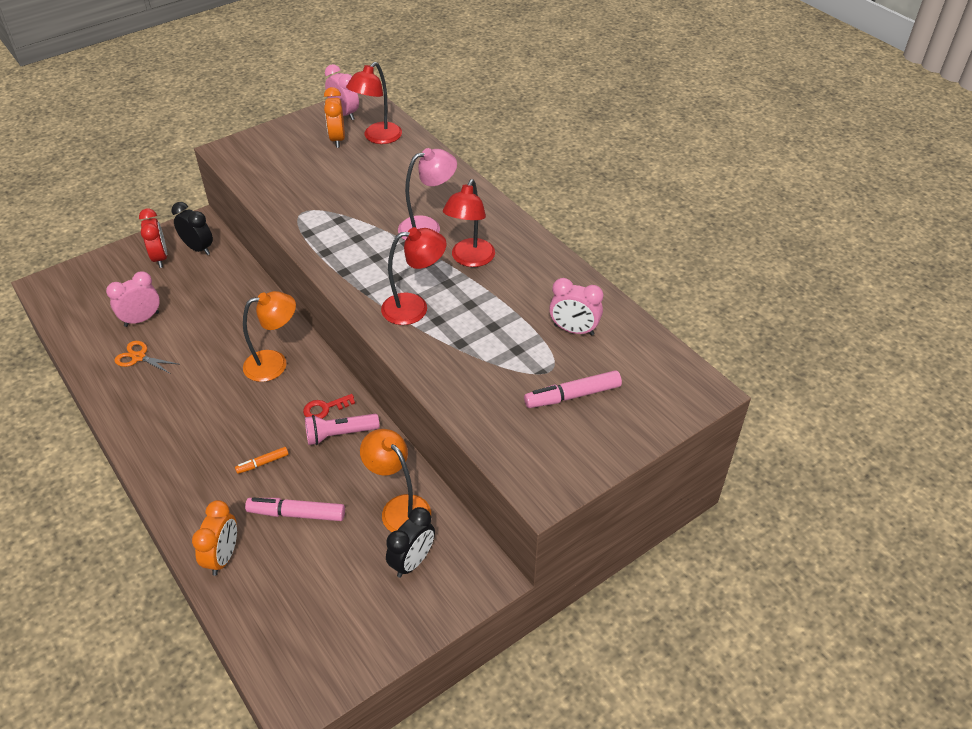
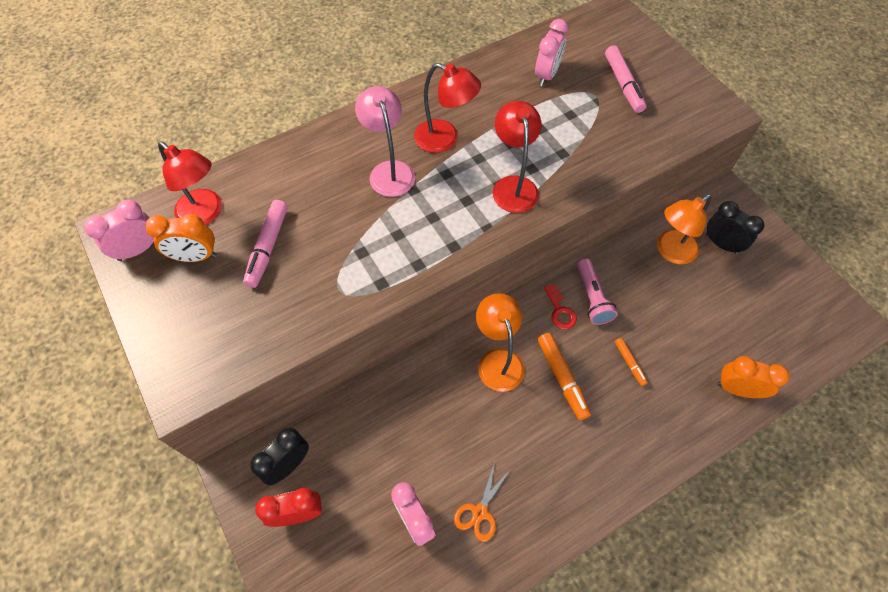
camera: 85 degrees left, 15 degrees up
pink marker [245,497,345,521] -> pink marker moved to [243,200,288,288]
none -> orange marker [538,333,591,420]

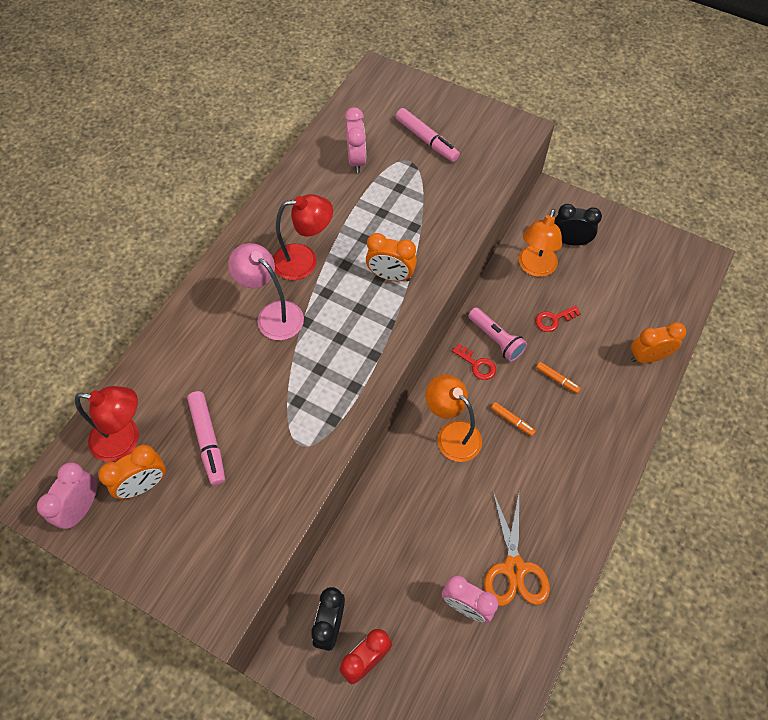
camera: 30 degrees left, 0 degrees up
orange scissors [454,462,511,542] -> orange scissors [484,492,550,606], size x1.61
red lamp [492,101,542,213] -> orange clock [366,233,417,281]
orange marker [538,333,591,420] -> orange marker [491,402,536,436], size x0.57
none -> red key [535,305,581,332]

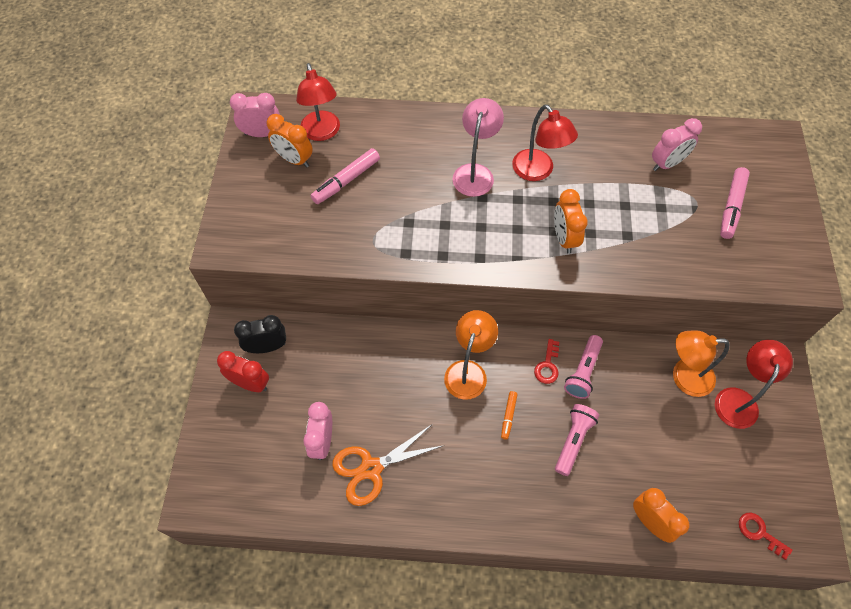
camera: 65 degrees right, 0 degrees up
red key [535,305,581,332] -> red key moved to [739,513,793,560]
orange marker [536,362,581,394] -> pink flashlight [555,404,599,476]
black clock [554,204,602,246] -> red lamp [715,340,793,429]

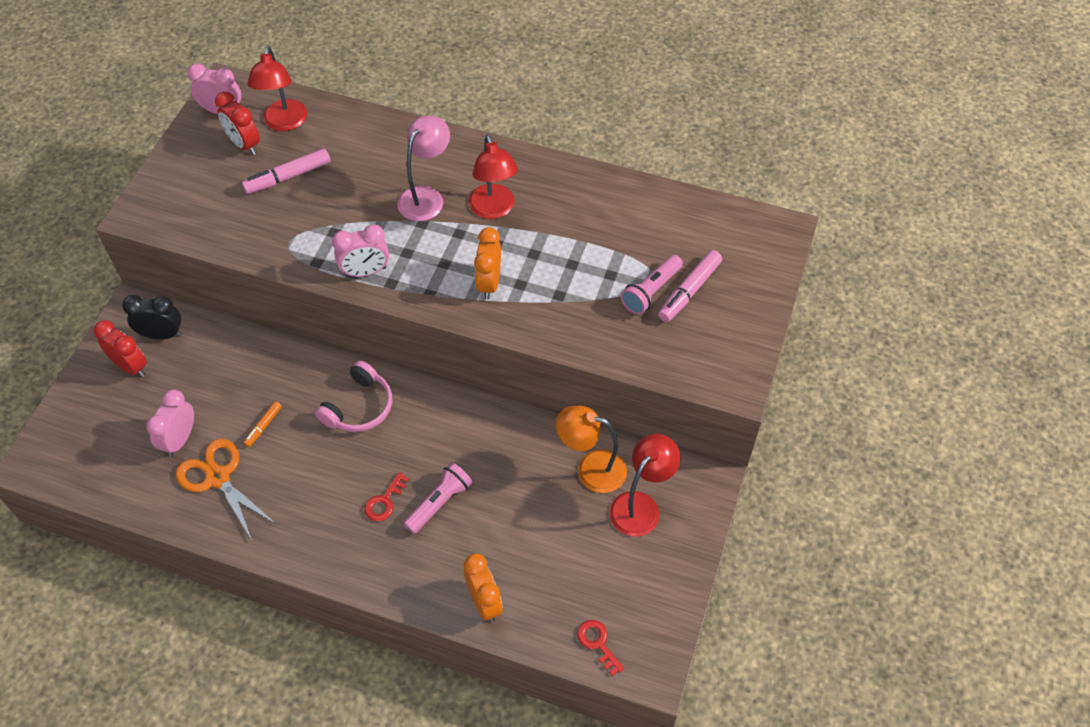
camera: 15 degrees right, 5 degrees down
orange clock [267,114,313,168] -> red clock [215,91,260,155]
orange scissors [332,425,444,506] -> orange scissors turned 60 degrees clockwise [175,439,276,540]
orange lamp [444,310,498,400] -> pink headphones [315,361,392,432]
orange marker [501,391,518,440] -> orange marker moved to [243,401,282,447]
red key [534,339,559,384] -> red key moved to [365,472,409,521]
pink flashlight [564,335,603,399] -> pink flashlight moved to [621,255,683,315]
pink clock [652,118,702,171] -> pink clock moved to [332,224,389,277]

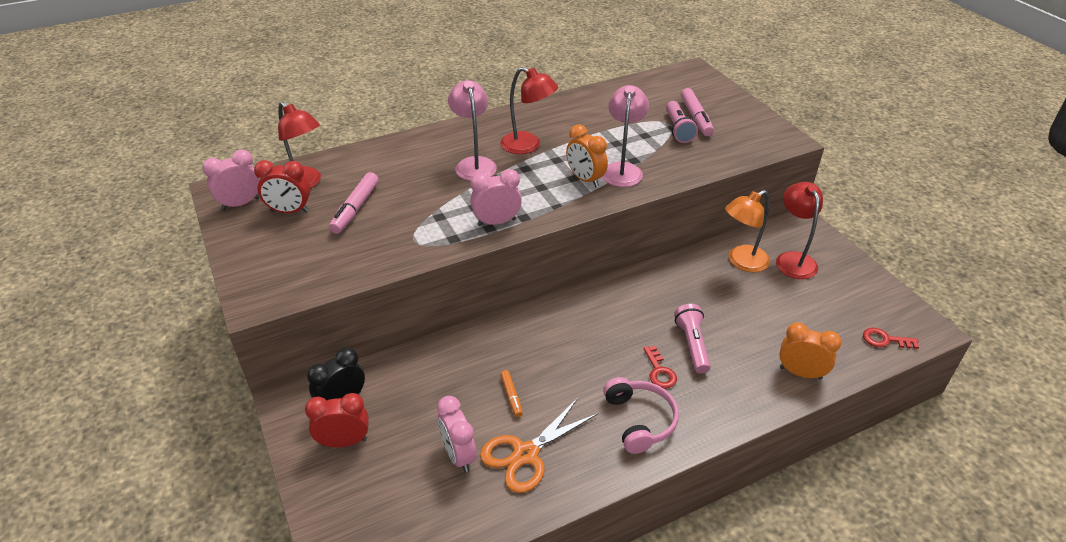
camera: 45 degrees left, 15 degrees down
orange scissors [175,439,276,540] -> orange scissors turned 45 degrees counterclockwise [480,398,598,493]
pink headphones [315,361,392,432] -> pink headphones moved to [603,377,679,454]
pink clock [332,224,389,277] -> pink clock turned 135 degrees counterclockwise [470,169,522,226]
none -> pink lamp [602,85,649,187]

